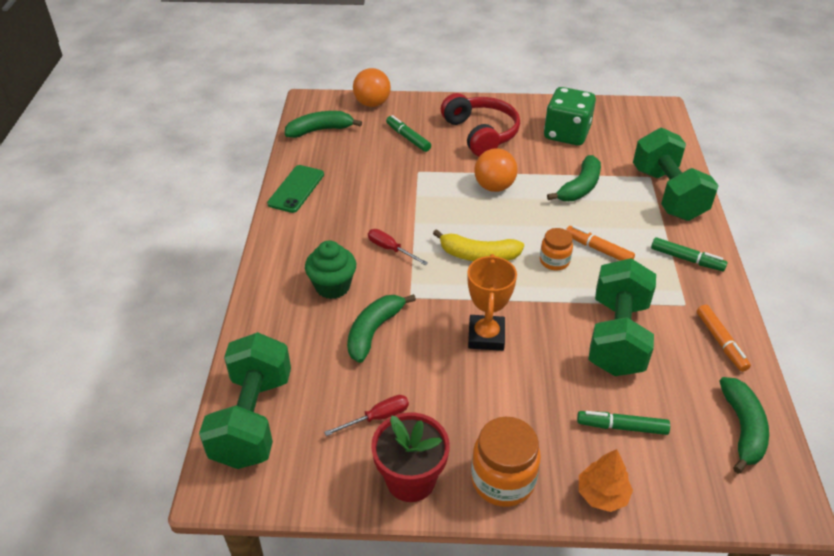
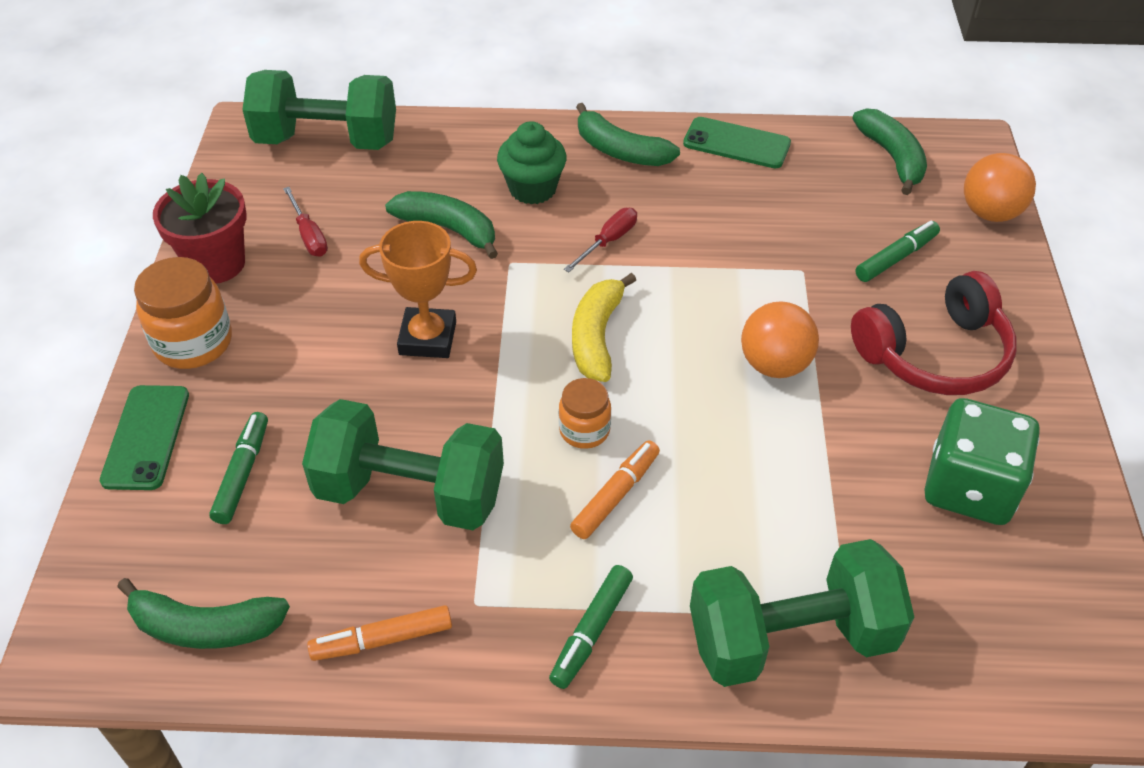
camera: 90 degrees right, 5 degrees up
green banana [547,155,601,201] -> green banana moved to [576,103,680,166]
orange tree [579,449,633,512] -> green phone [100,385,189,490]

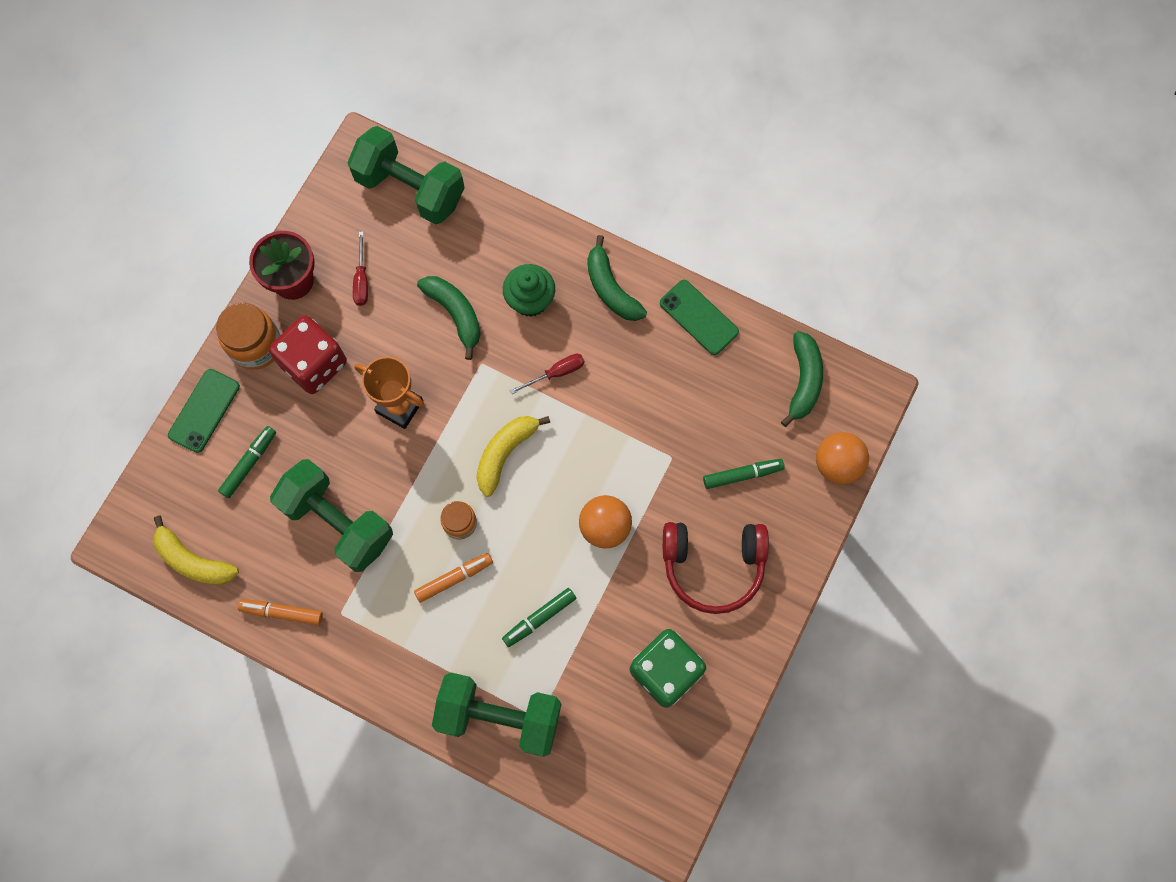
camera: 25 degrees right, 25 degrees up
green banana [117,578,290,649] -> yellow banana [153,516,239,585]
green marker [549,565,633,689] -> green marker moved to [502,588,576,647]
none -> red dice [269,315,347,394]

